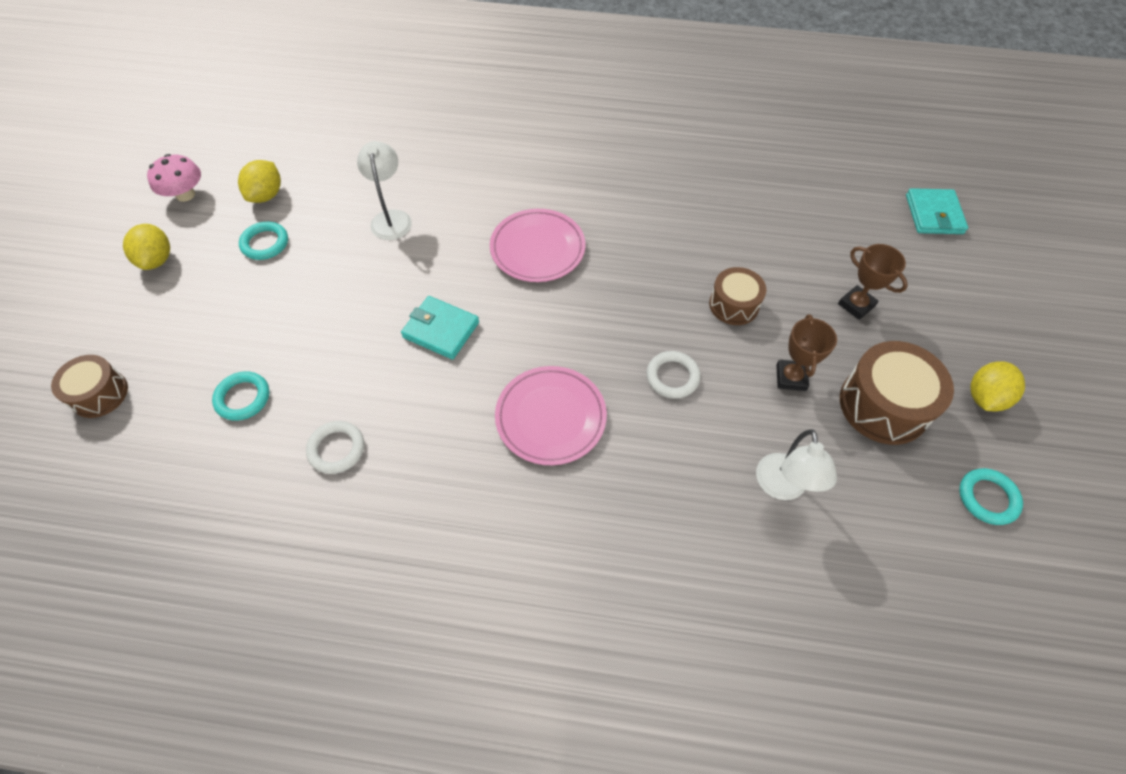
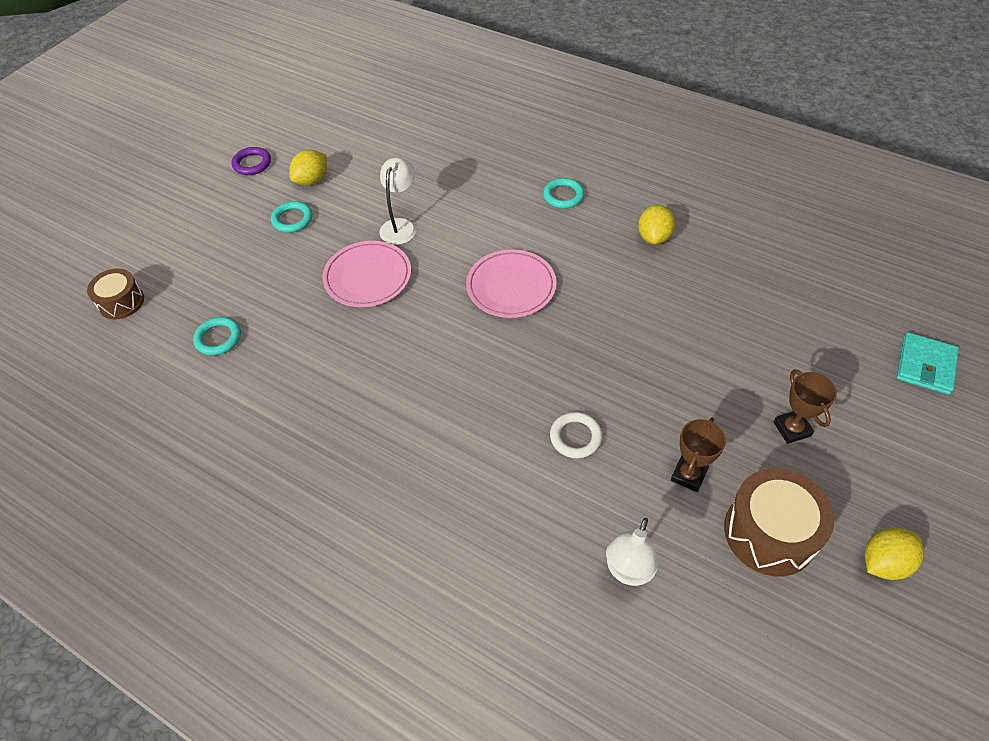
camera: 25 degrees right, 5 degrees down
yellow lemon [123,224,170,270] -> yellow lemon moved to [638,205,675,245]
pink mushroom [147,154,201,202] -> purple ring [232,147,271,175]
white ring [306,421,364,474] -> none
turquoise wallet [401,296,479,360] -> none
pink plate [495,366,607,465] -> pink plate moved to [322,241,411,307]
brown drum [709,267,766,325] -> none
turquoise ring [959,468,1023,525] -> turquoise ring moved to [543,178,584,209]

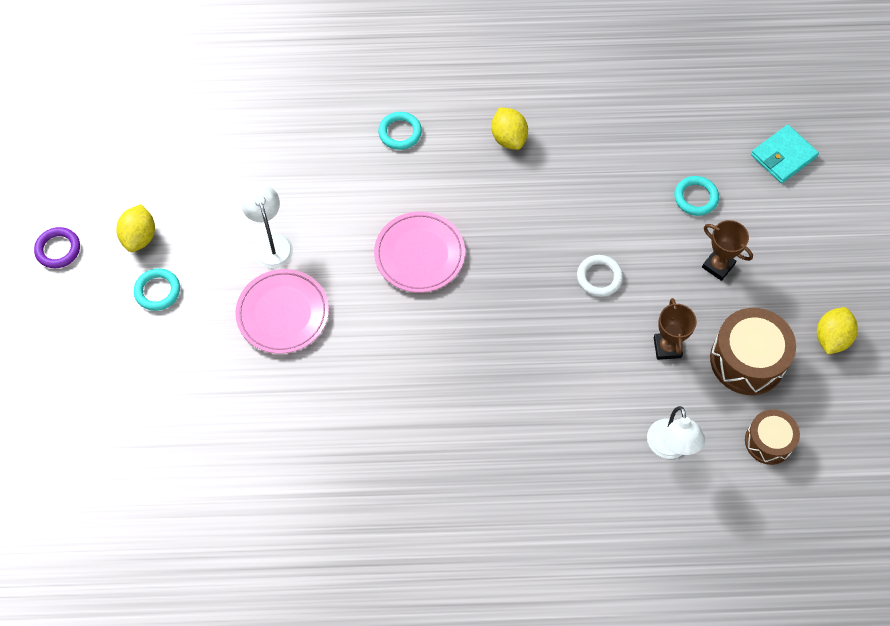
camera: 35 degrees left, 10 degrees up
brown drum [87,268,144,319] -> brown drum moved to [745,409,800,465]
turquoise ring [193,317,241,356] -> turquoise ring moved to [674,176,719,216]
white ring [550,412,602,458] -> white ring moved to [577,255,623,297]
turquoise wallet [897,332,959,395] -> turquoise wallet turned 60 degrees clockwise [751,125,819,183]

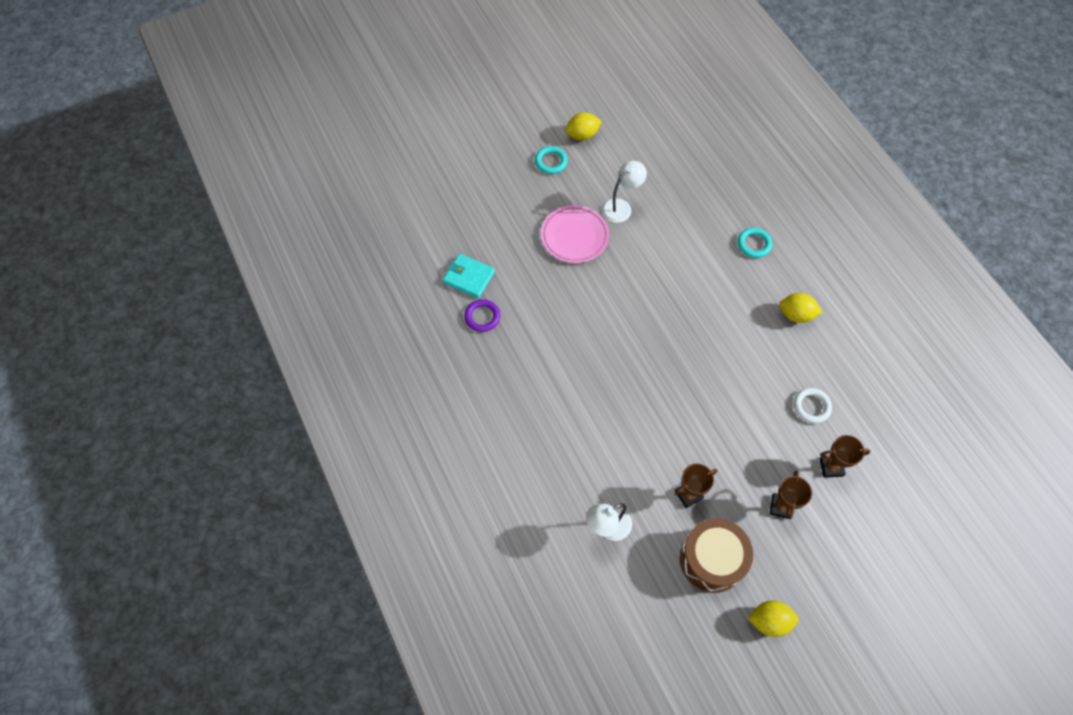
camera: 65 degrees right, 0 degrees up
purple ring [34,227,80,268] -> purple ring moved to [464,299,500,332]
pink plate [374,212,465,293] -> none
yellow lemon [491,108,528,150] -> yellow lemon turned 60 degrees clockwise [779,293,823,323]
white ring [577,255,623,297] -> white ring moved to [794,388,832,423]
turquoise ring [674,176,719,216] -> brown trophy [820,435,871,478]
brown drum [745,409,800,465] -> none
turquoise wallet [751,125,819,183] -> turquoise wallet moved to [443,254,495,298]

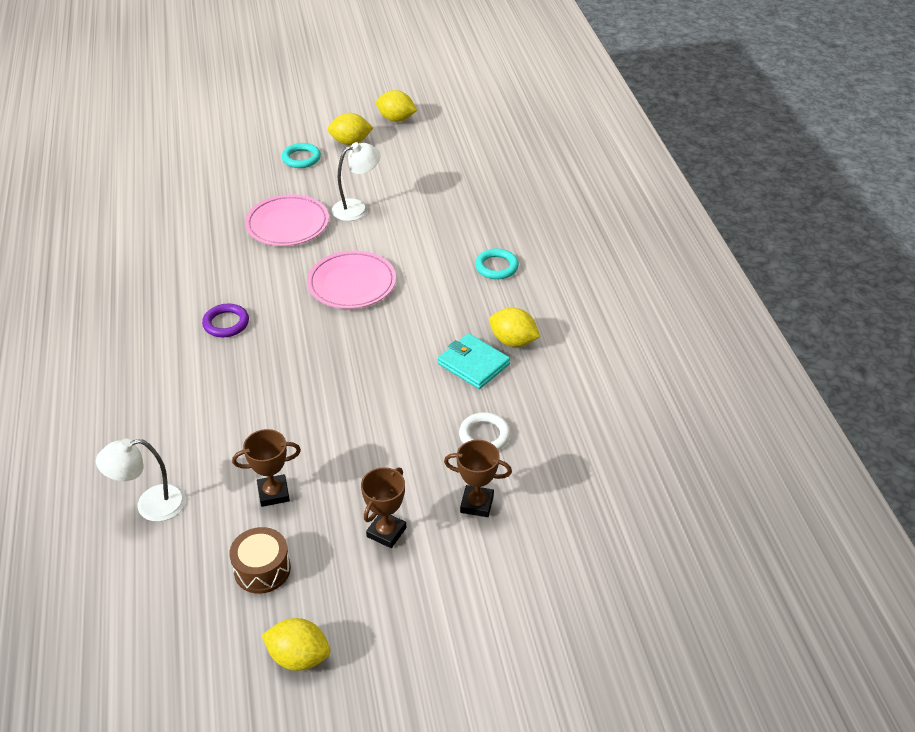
camera: 15 degrees right, 20 degrees down
turquoise wallet [443,254,495,298] -> turquoise wallet moved to [438,333,510,389]
purple ring [464,299,500,332] -> purple ring moved to [202,304,249,337]
brown drum [680,518,753,593] -> brown drum [229,527,291,594], size x0.62
none -> pink plate [307,250,396,309]
none -> yellow lemon [376,90,417,122]

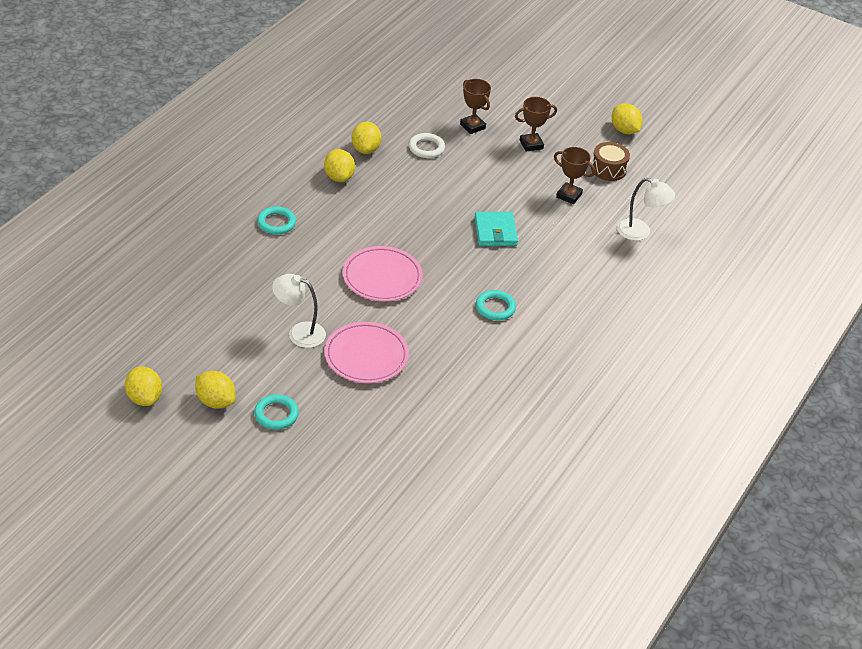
camera: 140 degrees left, 0 degrees up
purple ring [202,304,249,337] -> turquoise ring [476,290,516,320]
turquoise wallet [438,333,510,389] -> turquoise wallet moved to [475,212,518,246]
none -> yellow lemon [351,122,382,154]

